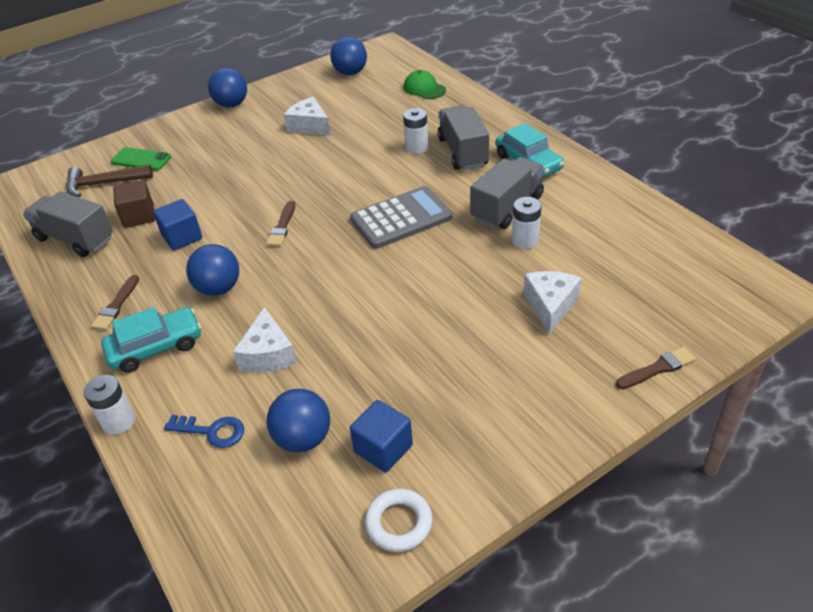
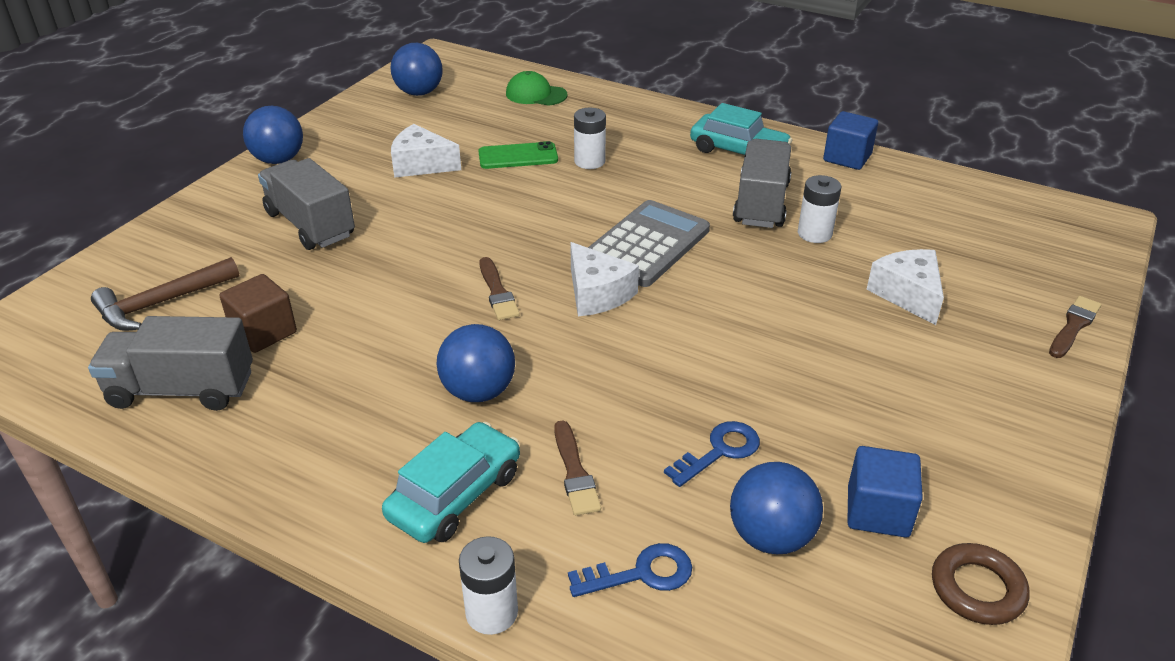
camera: 30 degrees left, 5 degrees down
brown brush [91,275,139,330] -> brown brush moved to [554,420,601,515]
green phone [111,147,171,171] -> green phone moved to [478,141,558,169]
blue cube [153,199,202,251] -> blue cube moved to [823,111,878,170]
white cheese [233,307,297,373] -> white cheese moved to [570,242,639,316]
white ring [365,488,433,552] -> brown ring [932,543,1029,625]
grey truck [438,105,489,170] -> grey truck moved to [258,158,355,250]
none -> blue key [664,421,760,487]

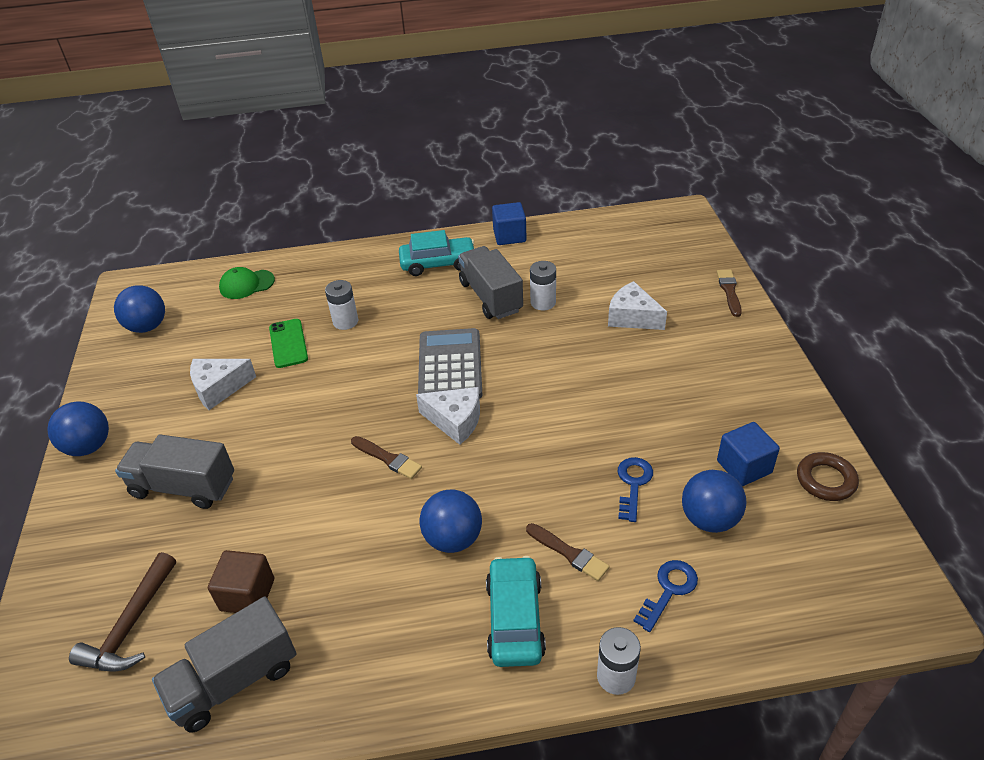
camera: 35 degrees left, 5 degrees up
green phone [478,141,558,169] -> green phone turned 60 degrees counterclockwise [269,319,308,368]

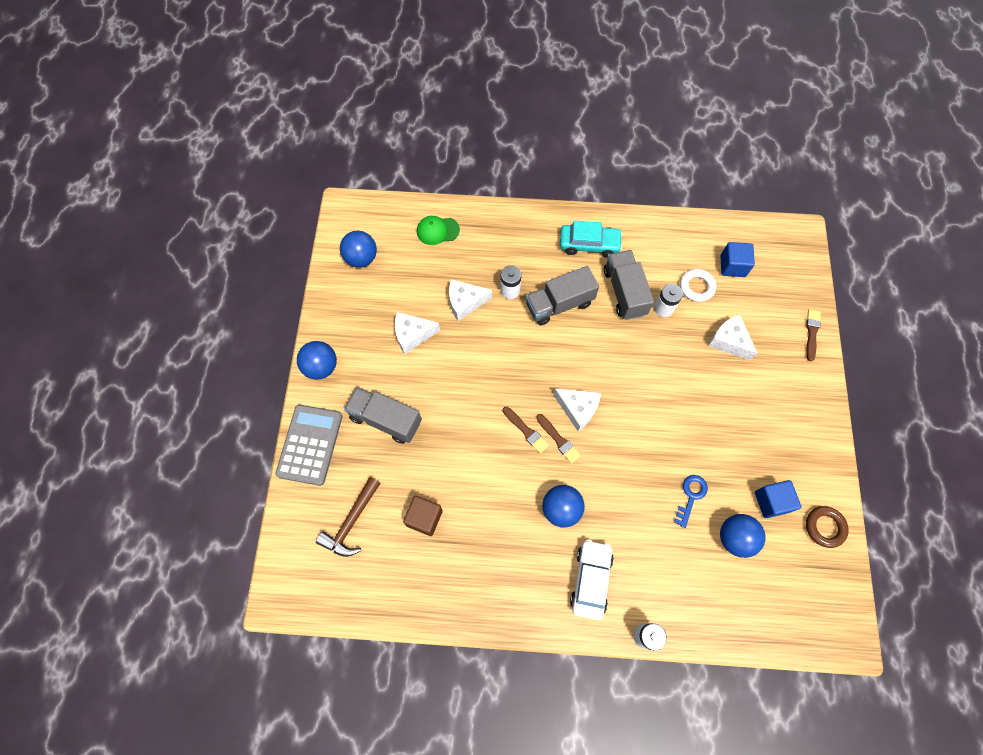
camera: 10 degrees right, 25 degrees up
grey truck [152,597,296,733] -> grey truck moved to [526,266,599,325]
green phone [269,319,308,368] -> white cheese [449,279,492,321]
grey calculator [418,328,482,399] -> grey calculator moved to [275,405,342,486]
turquoise car [486,556,546,667] -> white car [570,539,614,620]
blue cube [492,202,527,245] -> blue cube moved to [721,242,755,277]
brown brush [526,523,610,581] -> brown brush moved to [536,414,581,464]
blue key [634,560,698,632] -> none
none -> white ring [680,269,716,302]

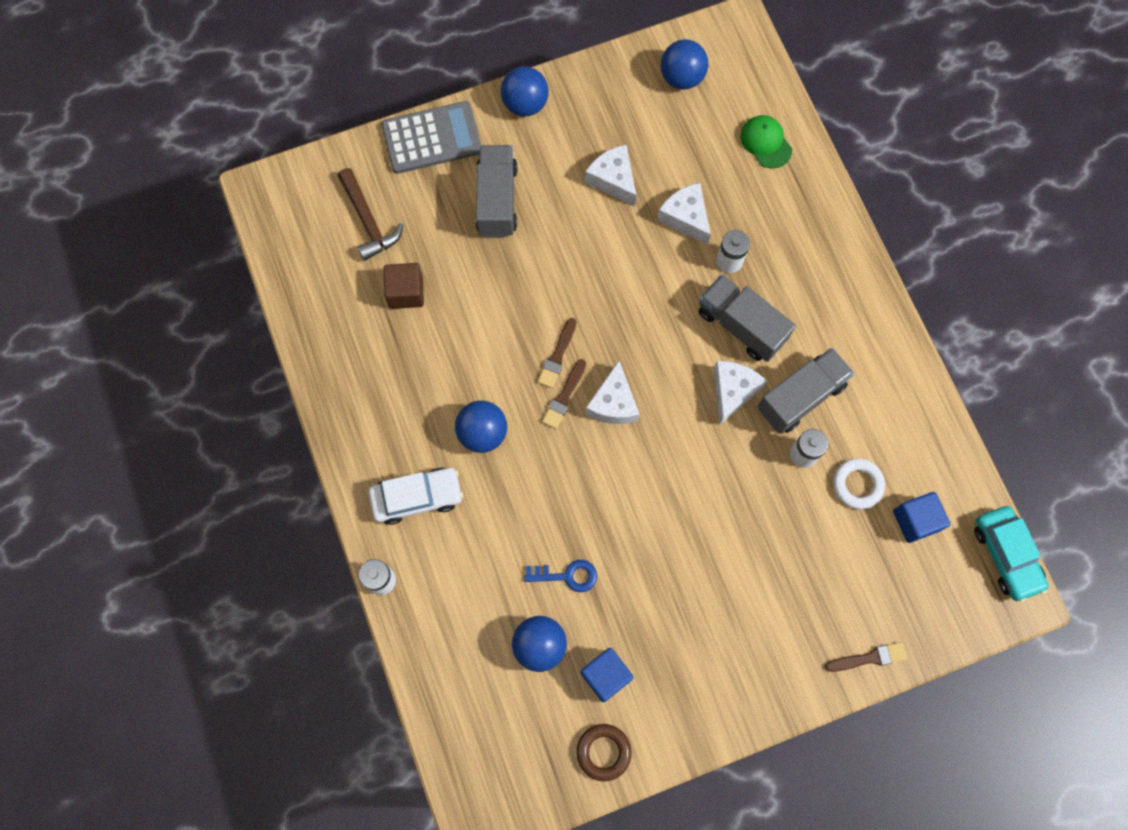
camera: 65 degrees right, 5 degrees up
brown hammer [316,477,381,557] -> brown hammer turned 120 degrees counterclockwise [338,168,403,261]
turquoise car [560,220,623,258] -> turquoise car moved to [974,506,1049,602]
white cheese [708,314,757,361] -> white cheese moved to [714,361,767,425]

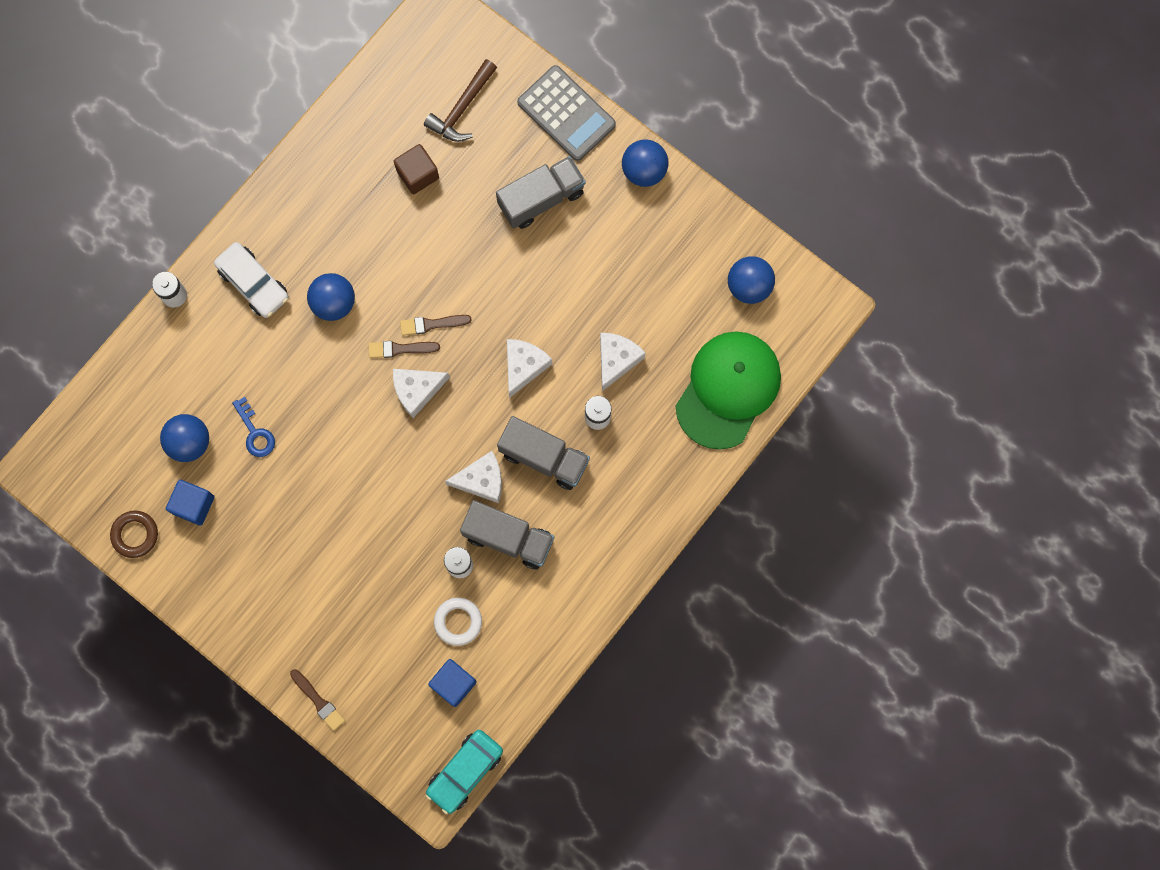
camera: 60 degrees right, 5 degrees up
white cheese [585,145,636,206] -> white cheese moved to [507,339,552,398]
grey truck [698,274,796,362] -> grey truck turned 105 degrees clockwise [497,416,590,490]
green cap [740,115,792,169] -> green cap [676,331,781,450], size x2.11

